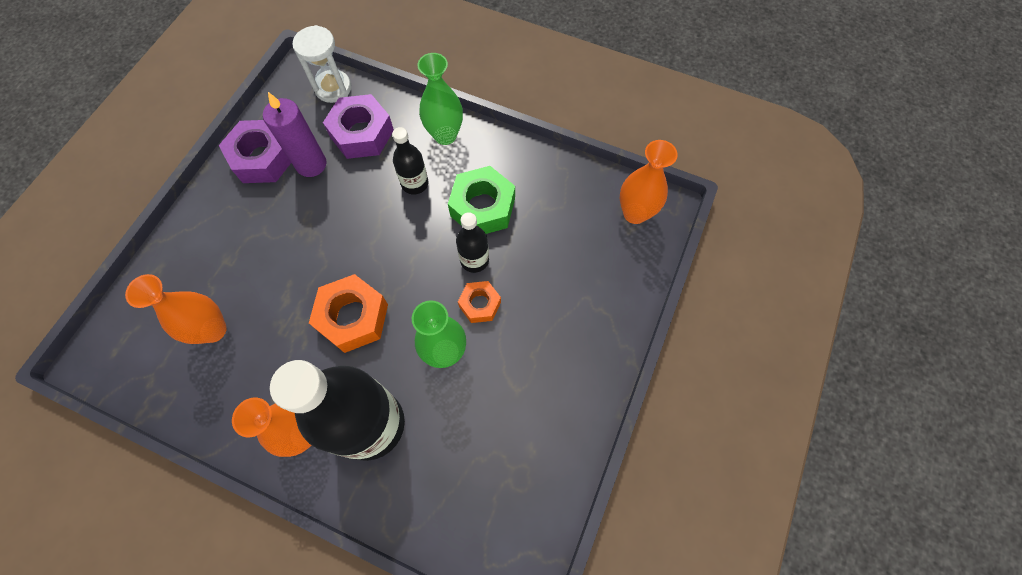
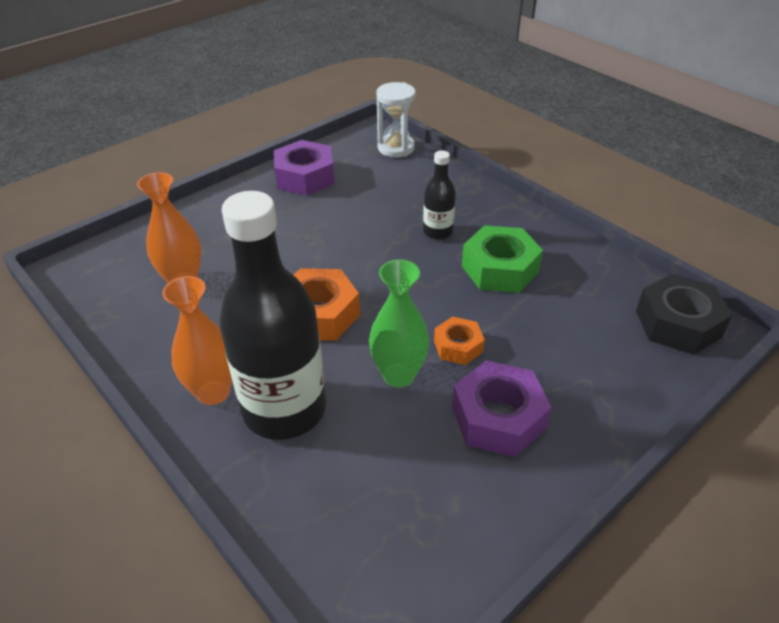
camera: 25 degrees right, 25 degrees down
purple candle [263,92,326,177] -> none
purple nut [323,94,394,159] -> purple nut moved to [452,361,552,457]
green vase [417,53,463,145] -> none
black bottle [456,212,489,273] -> none
orange vase [620,140,678,224] -> black nut [636,274,732,355]

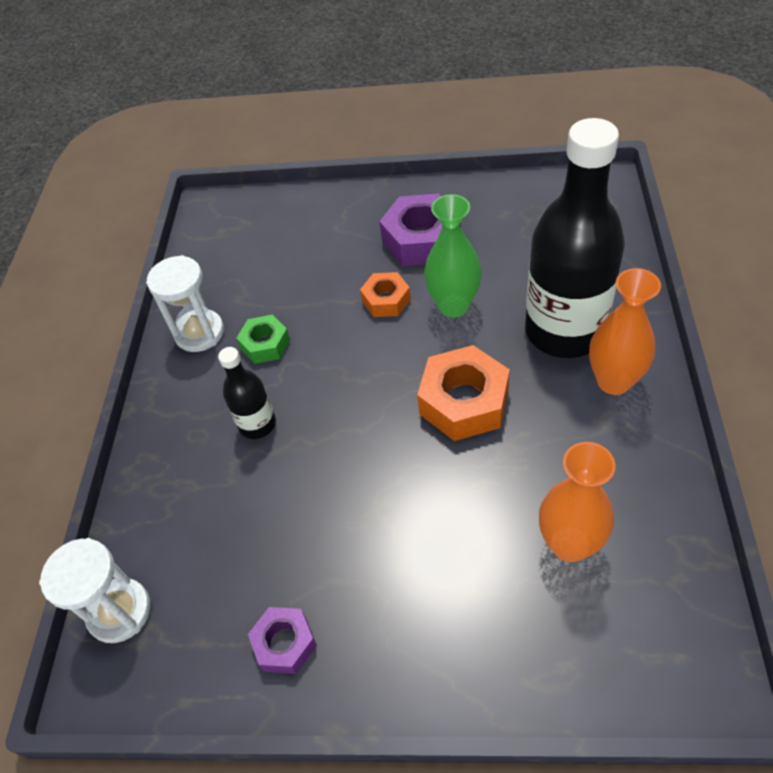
camera: 130 degrees left, 10 degrees up
purple nut [274,140,335,196] -> purple nut [248,607,317,674], size x0.58
green nut [462,225,543,293] -> green nut [237,315,290,364], size x0.58
black nut [636,274,732,355] -> none
none -> white hourglass [146,255,224,352]

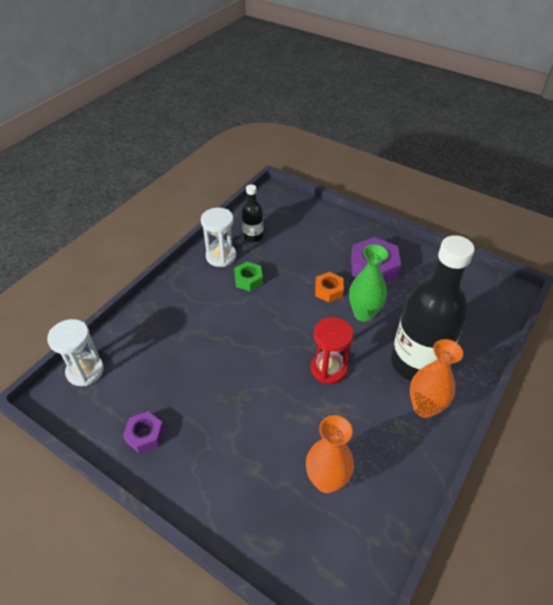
camera: 25 degrees right, 5 degrees down
black bottle [218,347,276,439] -> black bottle moved to [242,185,263,242]
orange nut [417,345,510,441] -> red hourglass [311,317,354,384]

